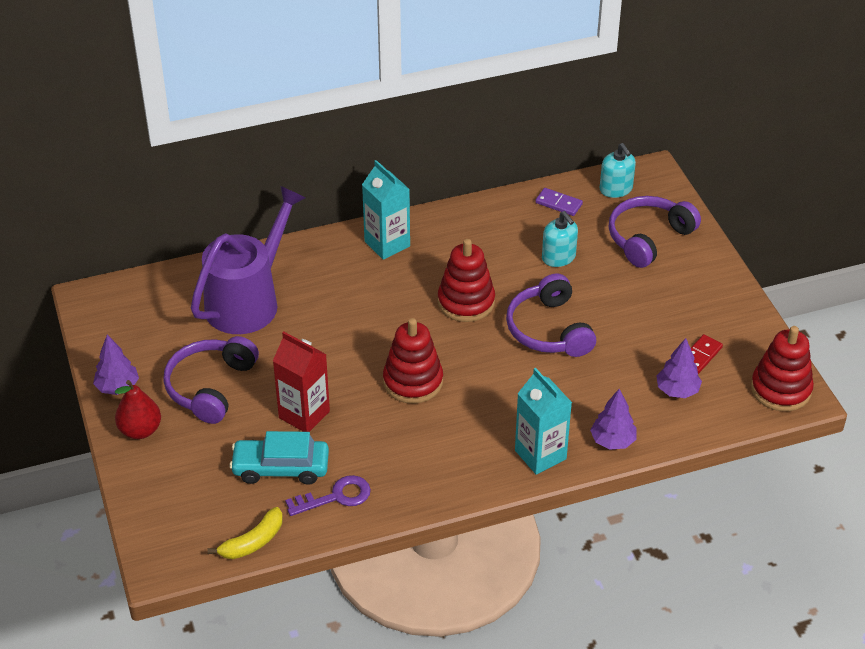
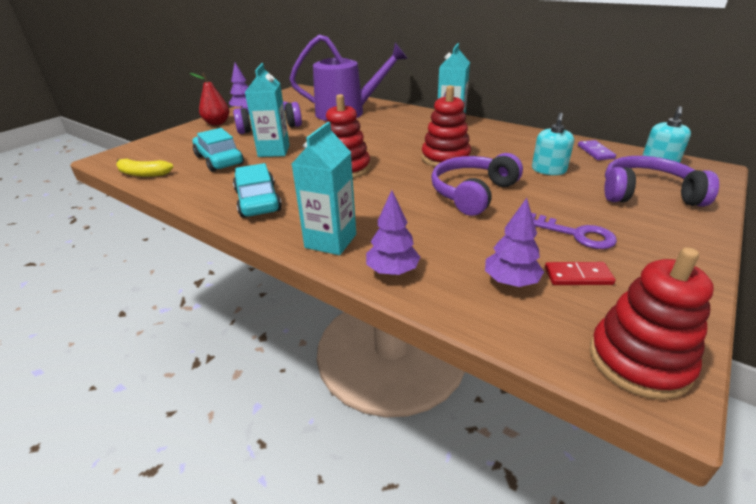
camera: 55 degrees right, 10 degrees down
red carton [273,332,330,432] -> turquoise carton [245,63,290,157]
purple key [285,475,371,516] -> purple key moved to [531,213,617,249]
none -> turquoise car [233,163,282,217]

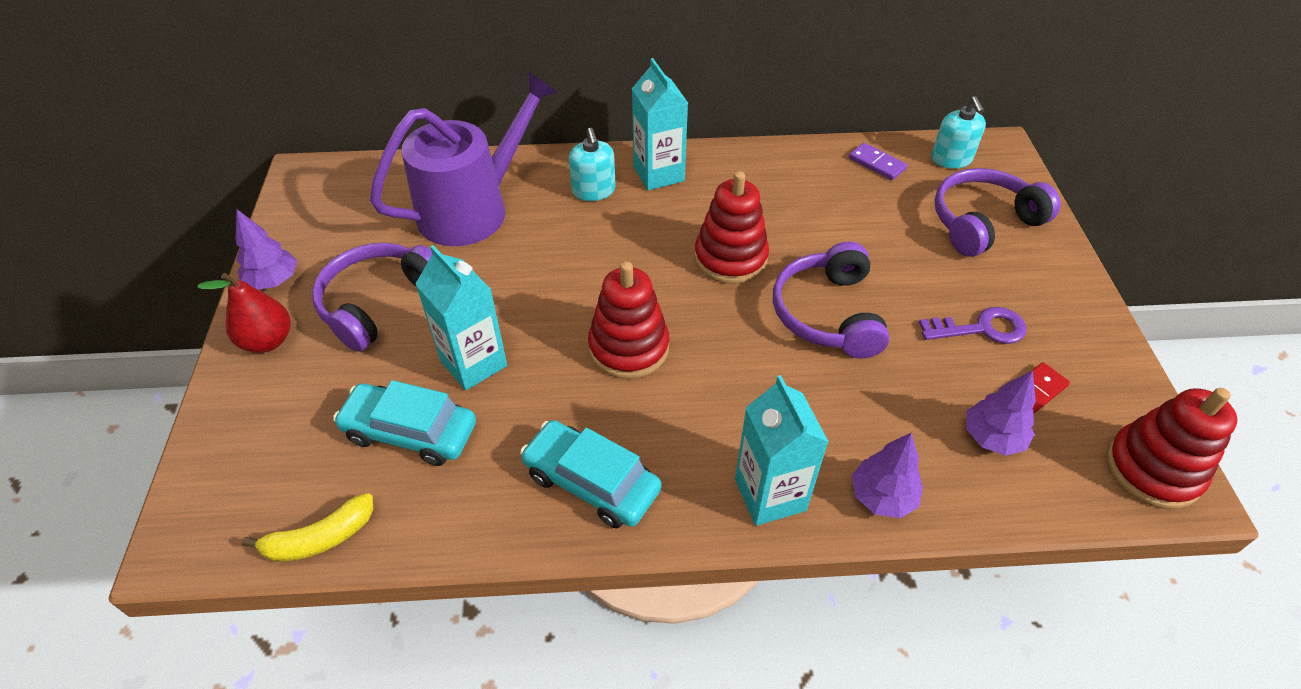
camera: 40 degrees left, 15 degrees up
turquoise soap dispenser [532,113,574,175] -> turquoise soap dispenser moved to [569,128,616,201]

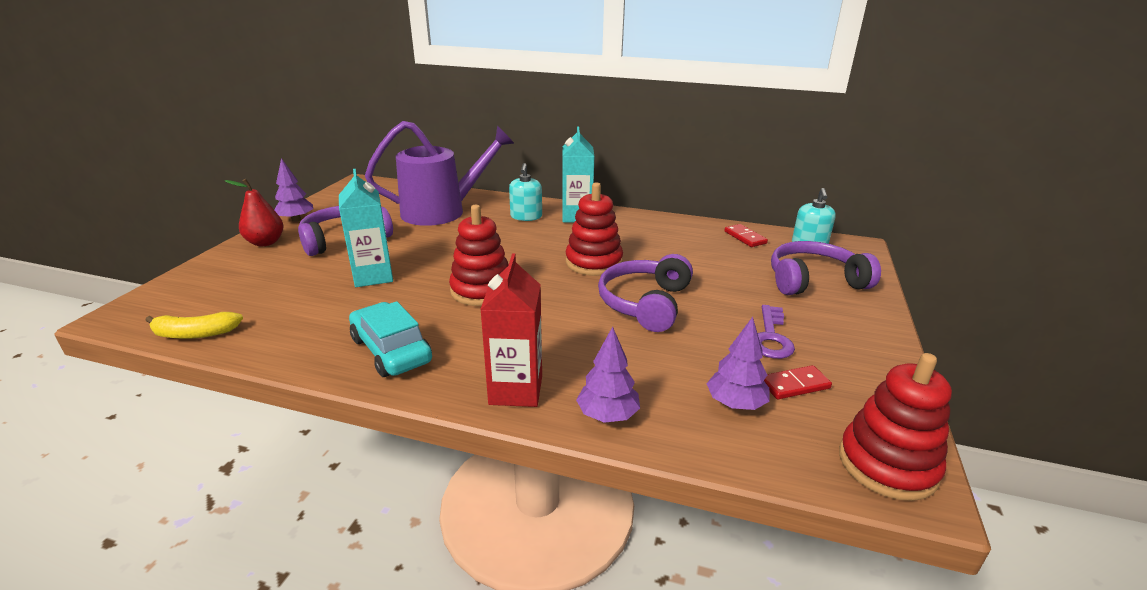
camera: 20 degrees right, 20 degrees down
turquoise car [333,380,476,466] -> none
turquoise carton [735,375,829,526] -> red carton [480,253,542,407]
purple domino [849,143,907,180] -> red domino [724,224,768,247]
purple key [919,307,1027,344] -> purple key turned 90 degrees clockwise [758,305,795,359]

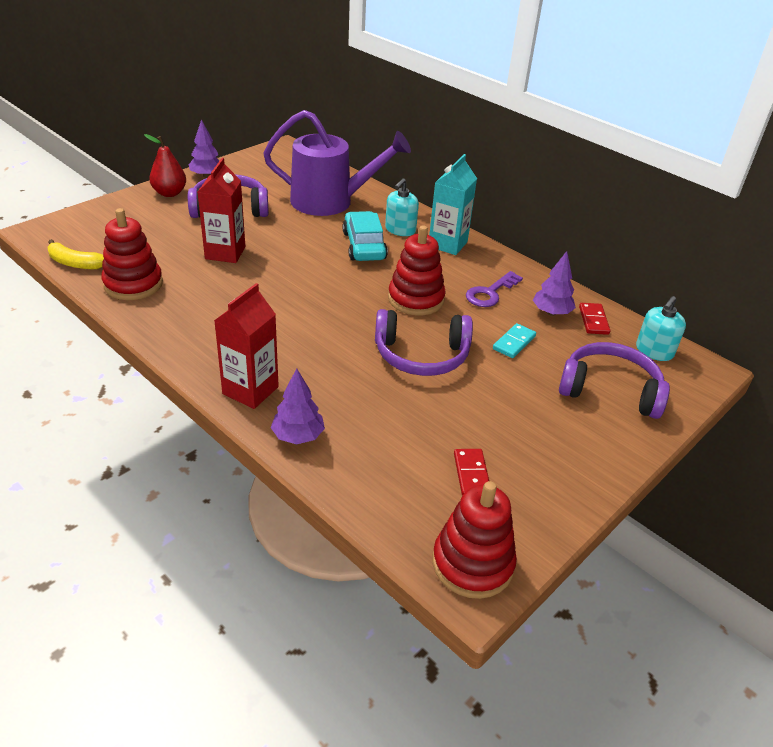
camera: 25 degrees right, 10 degrees up
turquoise carton [339,169,393,287] -> red carton [198,158,245,263]
turquoise car [349,301,432,377] -> turquoise car moved to [343,211,388,261]
red stacking toy [449,205,509,306] -> red stacking toy moved to [101,208,163,300]
purple headphones [598,254,693,332] -> purple headphones turned 135 degrees counterclockwise [375,309,473,376]
purple tree [707,317,770,410] -> purple tree moved to [533,251,576,316]
purple key [758,305,795,359] -> purple key moved to [466,271,523,307]
red domino [764,365,832,399] -> red domino turned 75 degrees clockwise [454,449,489,496]
none -> turquoise domino [493,323,536,358]

